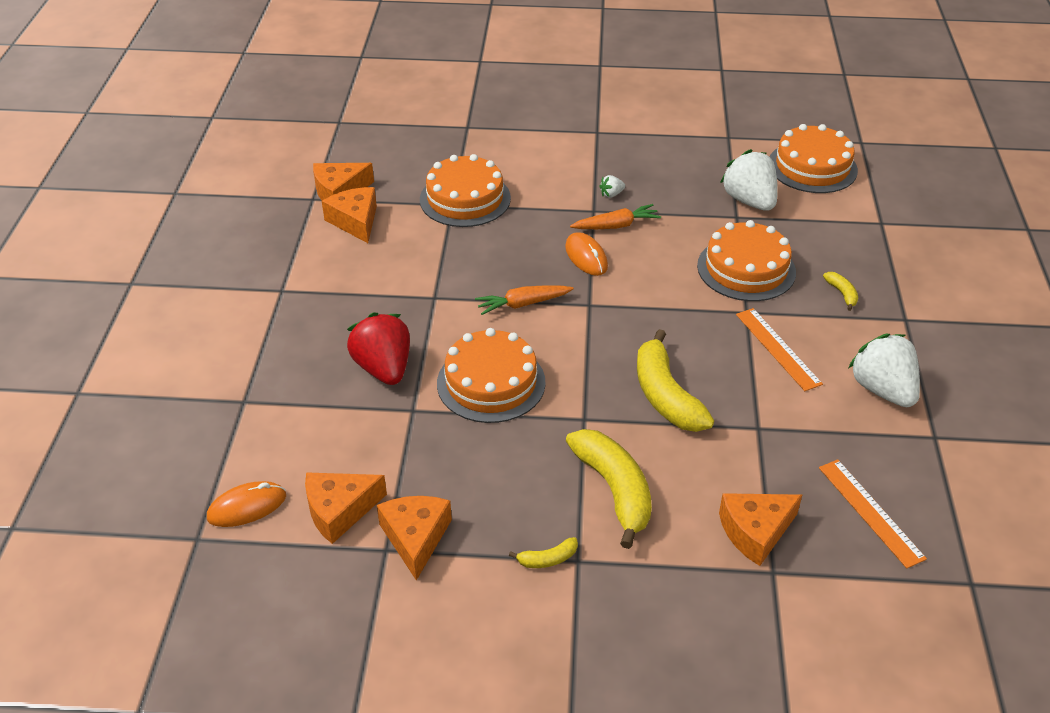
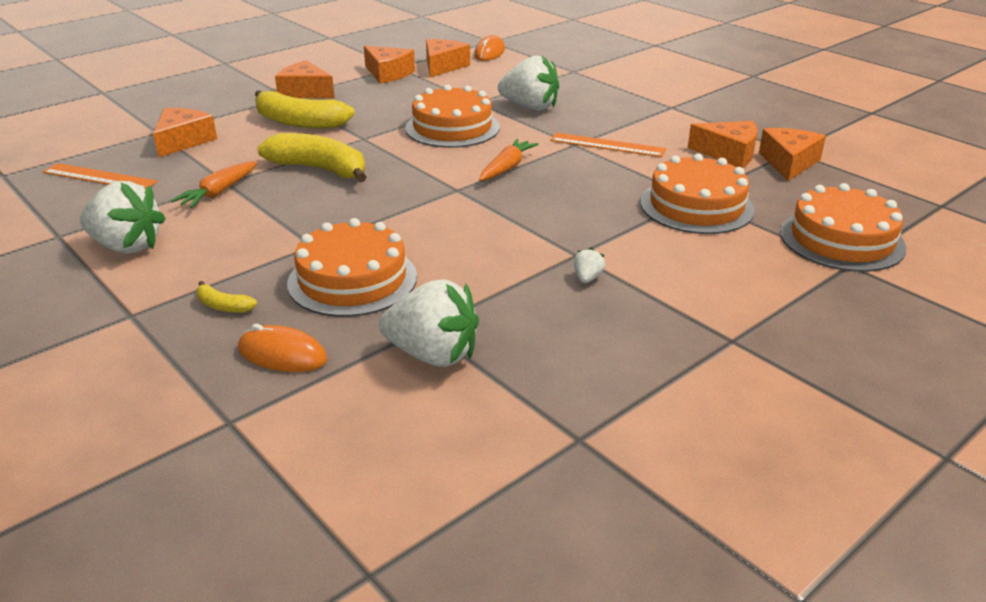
camera: 135 degrees right, 10 degrees down
red strawberry [347,312,410,385] -> white strawberry [498,56,559,111]
yellow banana [509,537,578,568] -> orange cheese [275,60,335,98]
orange mouse [565,232,608,276] -> orange mouse moved to [238,324,328,372]
orange carrot [570,204,661,229] -> orange carrot moved to [171,161,257,208]
orange ruler [736,308,823,391] -> orange ruler moved to [550,132,666,157]
orange cake [770,124,858,193] -> orange cake moved to [780,183,906,272]

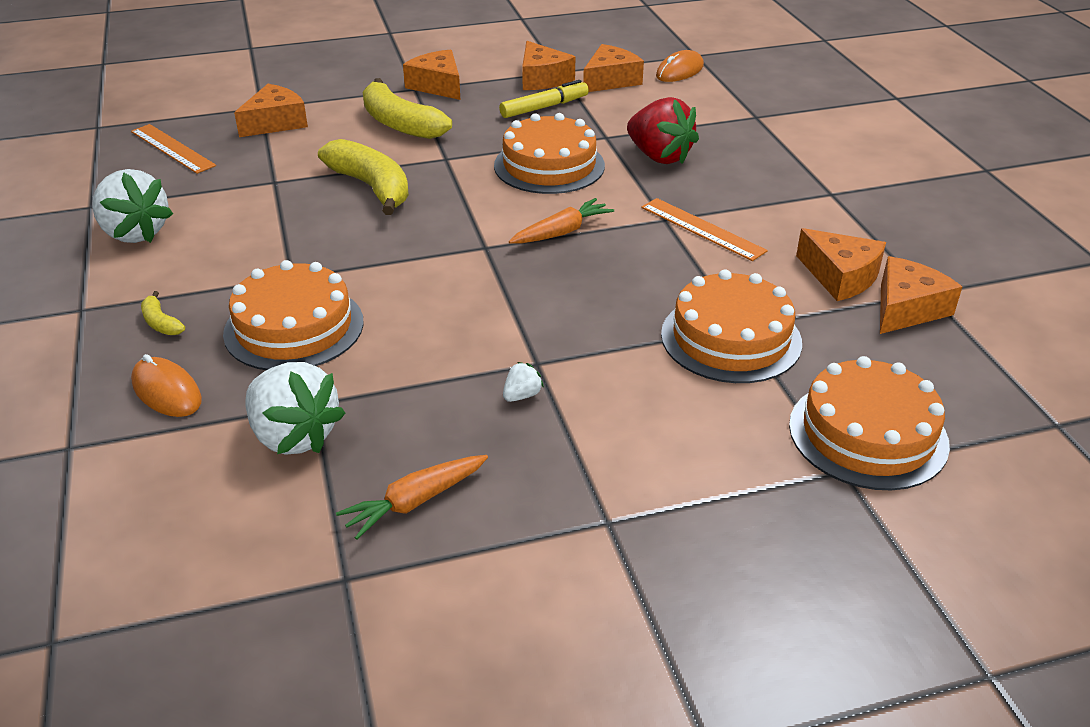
camera: 25 degrees right, 5 degrees up
orange carrot [171,161,257,208] -> orange carrot moved to [336,455,488,540]
white strawberry [498,56,559,111] -> red strawberry [627,97,699,164]
none -> yellow marker [499,80,589,118]

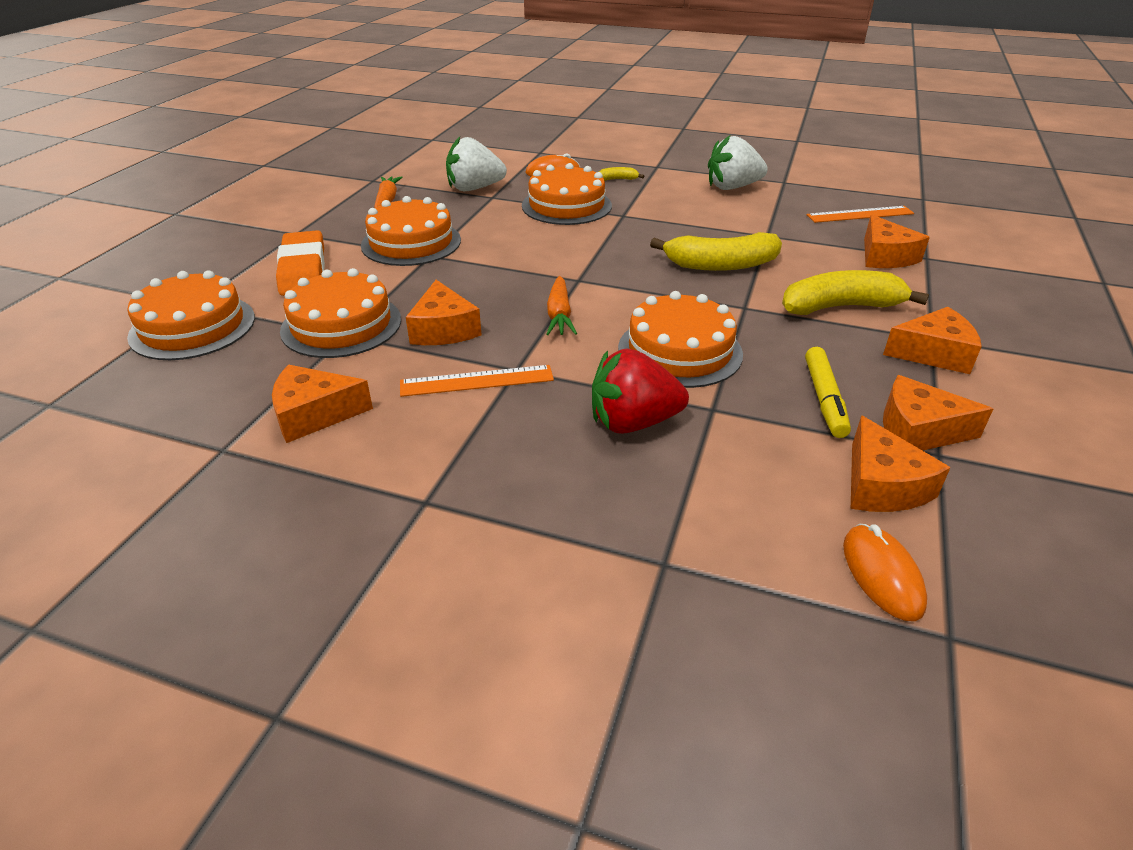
camera: 125 degrees right, 0 degrees up
white strawberry [503,362,544,402] -> orange cake [361,196,461,266]
orange cheese [880,256,962,334] -> orange cheese moved to [406,280,482,345]
none -> orange eraser [276,230,325,296]

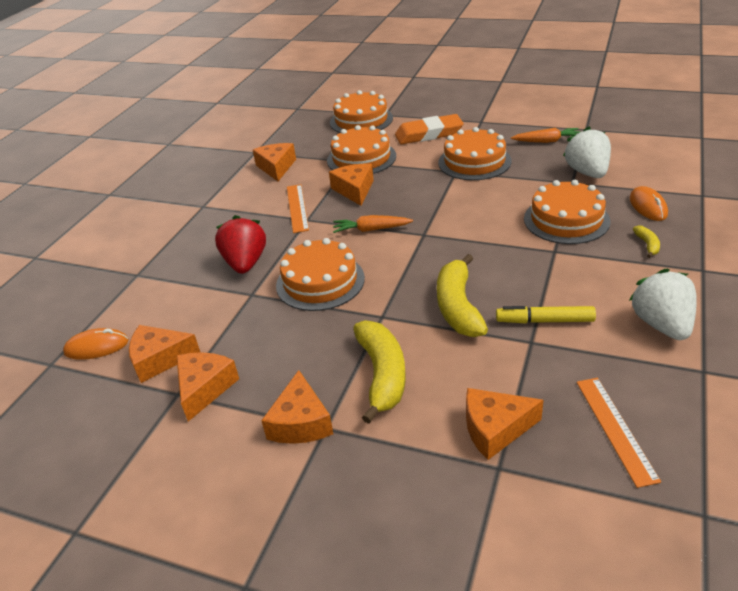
camera: 95 degrees right, 0 degrees up
orange cheese [406,280,482,345] -> orange cheese turned 90 degrees clockwise [329,164,374,206]
yellow marker [805,347,851,438] -> yellow marker moved to [496,306,596,324]

